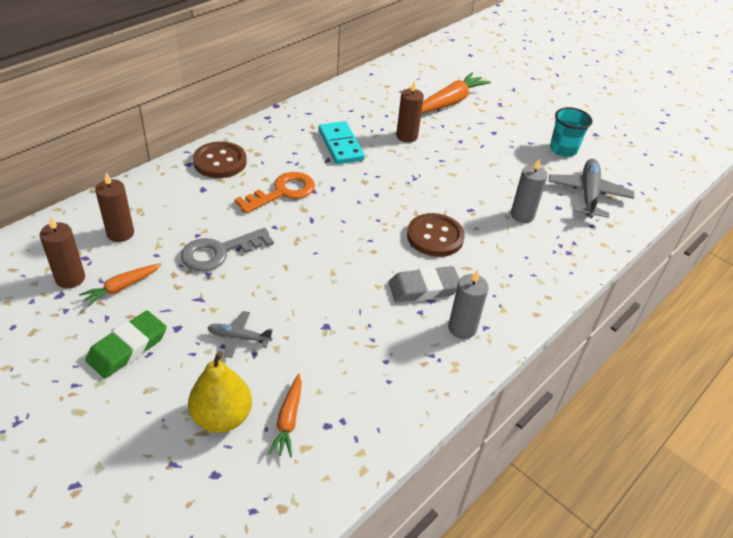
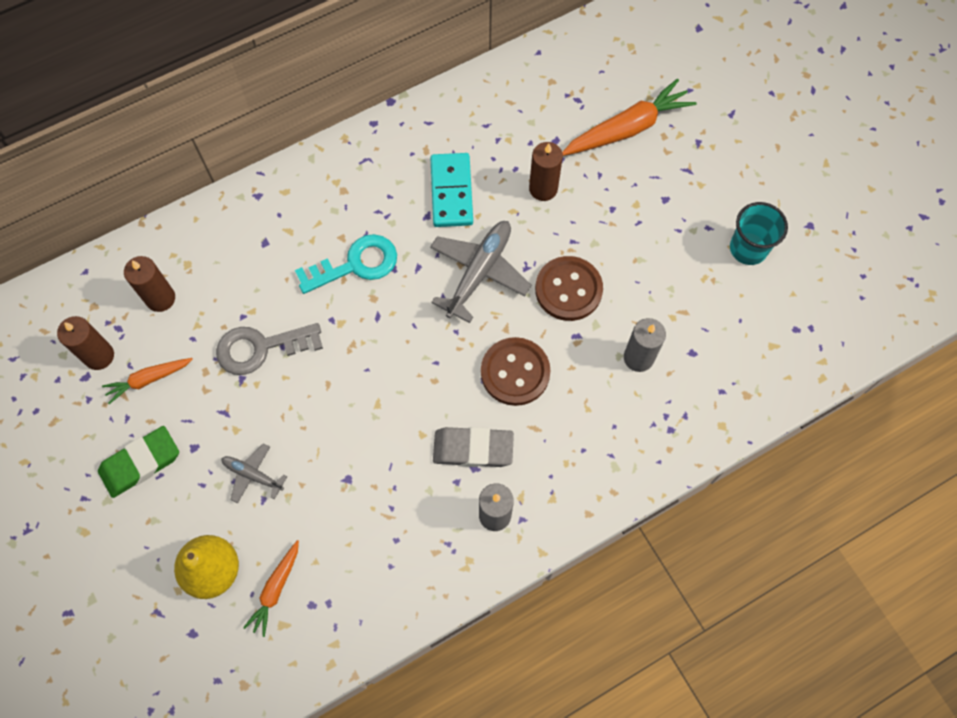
camera: 20 degrees right, 25 degrees up
brown button [193,141,247,178] -> brown button moved to [535,256,603,321]
orange key [234,172,315,214] -> turquoise key [295,234,397,294]
grey plane [549,159,634,218] -> grey plane moved to [430,221,531,323]

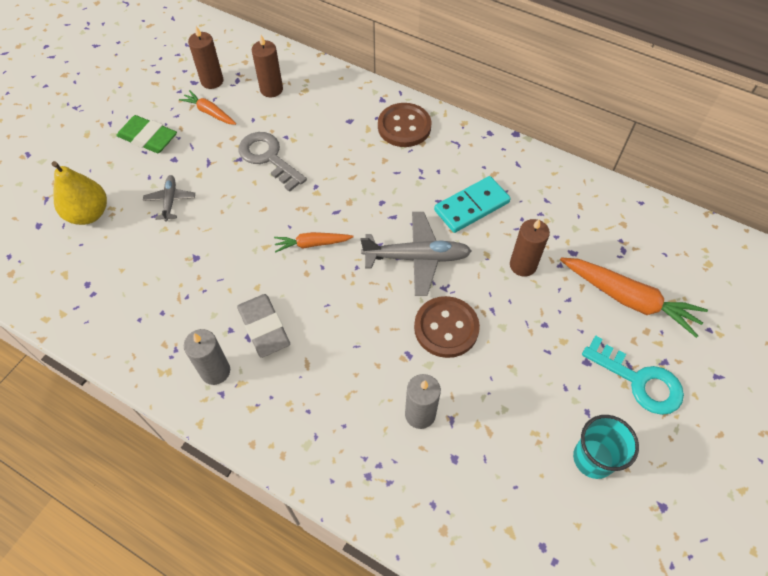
camera: 60 degrees right, 10 degrees down
orange carrot [243,540,299,637] -> orange carrot moved to [274,232,353,252]
turquoise key [295,234,397,294] -> turquoise key moved to [582,335,684,415]
brown button [481,337,551,406] -> brown button moved to [378,103,431,147]

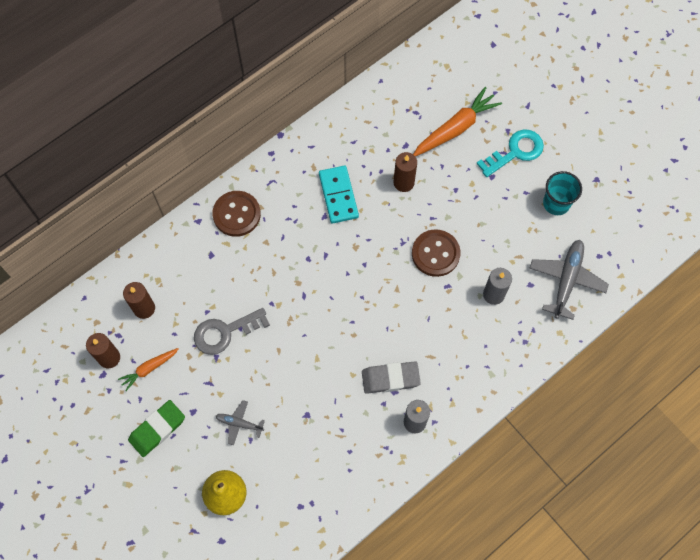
camera: 70 degrees left, 10 degrees up
orange carrot [274,232,353,252] -> none
grey plane [361,212,471,296] -> grey plane moved to [529,240,609,320]

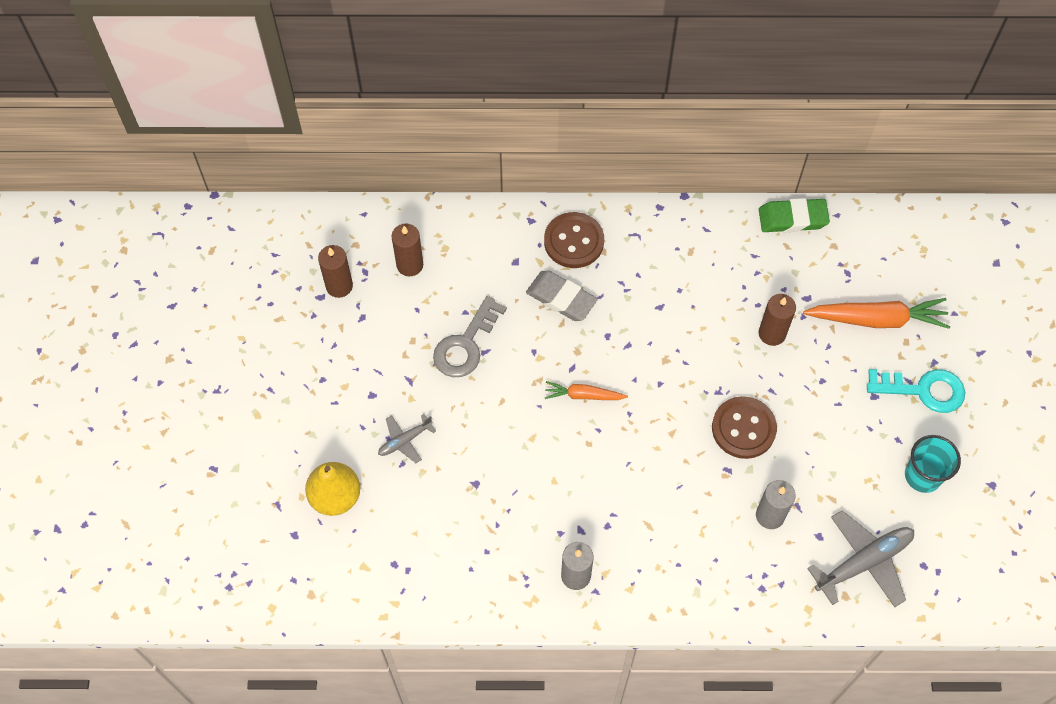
camera: 40 degrees right, 5 degrees down
orange carrot [118,348,179,391] -> orange carrot moved to [545,381,628,400]
green eraser [128,400,185,457] -> green eraser moved to [759,198,830,232]
grey key [194,308,270,355] -> grey key turned 75 degrees counterclockwise [433,296,507,377]
grey plane [216,400,265,445] -> grey plane turned 90 degrees counterclockwise [378,414,436,463]
turquoise domino [319,166,359,224] -> none
grey eraser [362,361,421,394] -> grey eraser moved to [526,270,598,321]

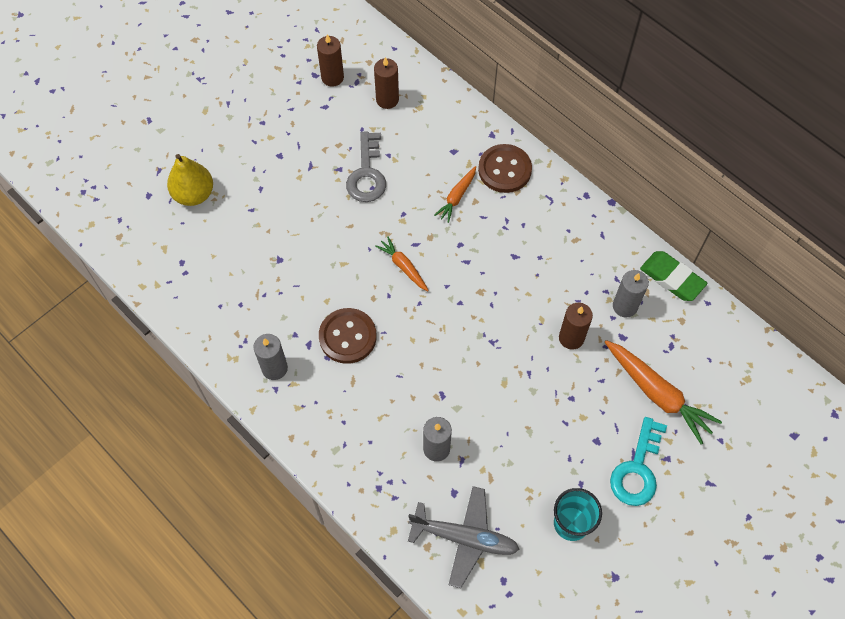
camera: 45 degrees right, 0 degrees up
grey plane [378,414,436,463] -> none
grey key [433,296,507,377] -> grey key turned 75 degrees counterclockwise [346,131,386,202]
grey eraser [526,270,598,321] -> orange carrot [434,166,476,223]
brown button [712,396,777,459] -> brown button moved to [319,308,377,364]
turquoise key [867,369,965,413] -> turquoise key turned 60 degrees clockwise [610,417,667,506]
none -> grey candle [613,270,649,318]

